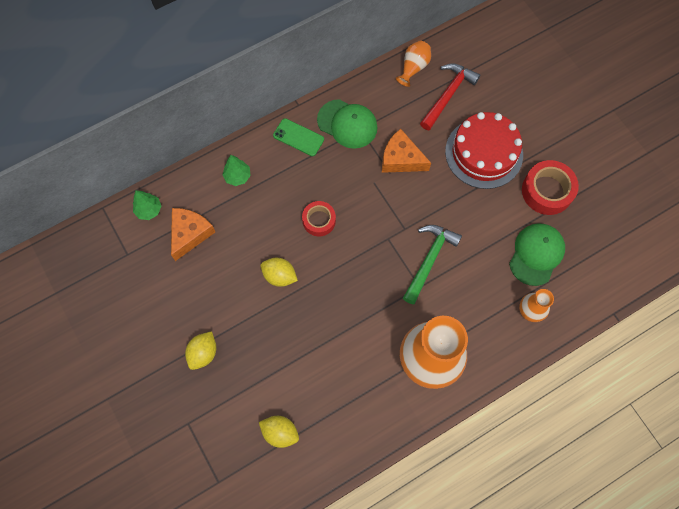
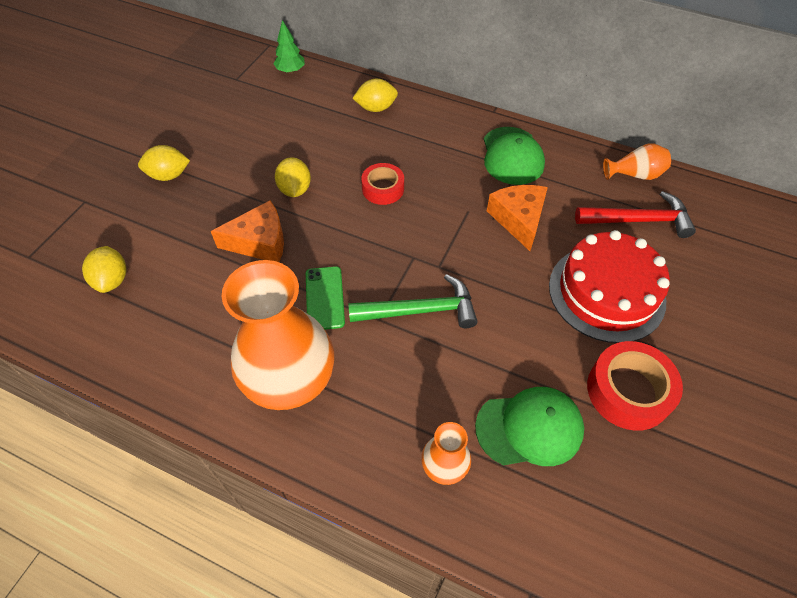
camera: 55 degrees right, 15 degrees down
orange cheese [171,208,215,261] -> orange cheese moved to [211,201,284,262]
green tree [222,155,251,186] -> yellow lemon [353,79,398,112]
green phone [273,118,324,156] -> green phone moved to [306,266,345,330]

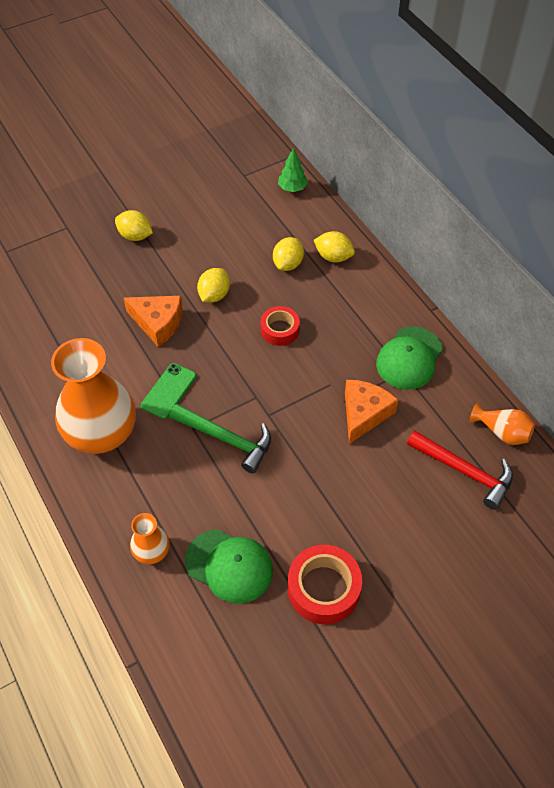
camera: 35 degrees right, 0 degrees up
yellow lemon [82,246,126,293] -> yellow lemon moved to [273,237,304,271]
red cake [549,230,670,343] -> none

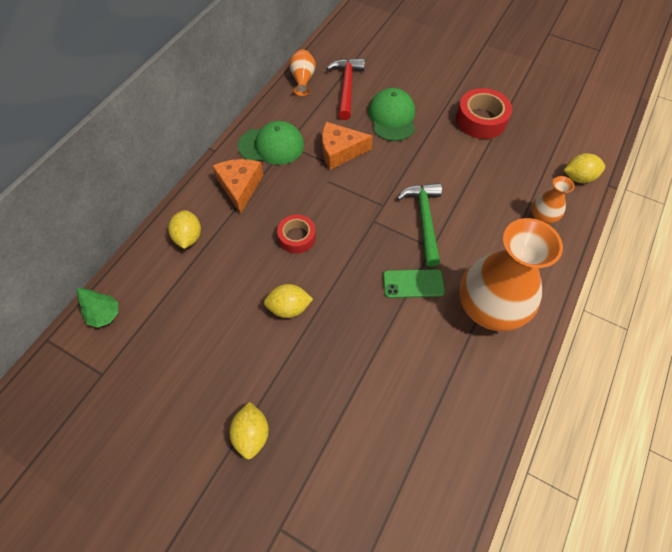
camera: 120 degrees left, 5 degrees up
orange cheese [124,296,183,347] -> orange cheese moved to [213,159,263,214]
green cap [185,529,273,604] -> green cap moved to [368,88,415,141]
yellow lemon [273,237,304,271] -> yellow lemon moved to [564,153,605,183]

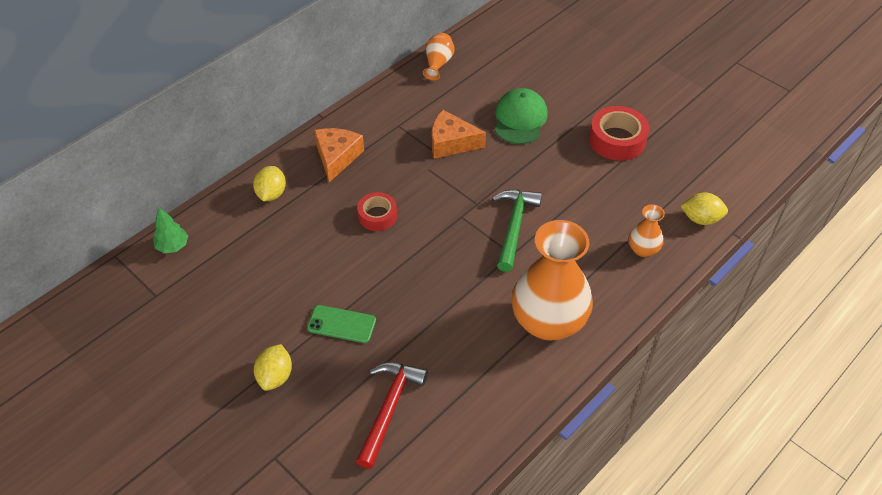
camera: 15 degrees right, 10 degrees down
green cap [238,121,304,165] -> none
yellow lemon [264,284,313,318] -> none
red hammer [326,58,365,120] -> red hammer moved to [356,362,428,469]
green phone [383,269,445,298] -> green phone moved to [307,305,376,343]

